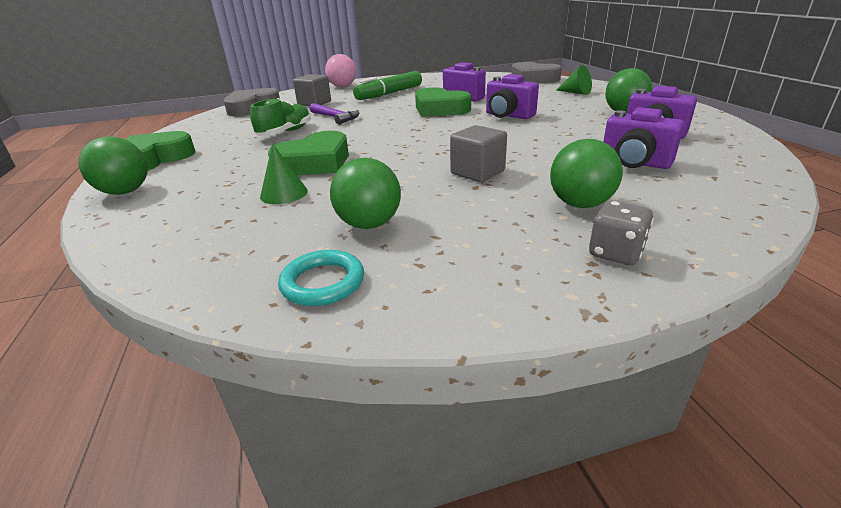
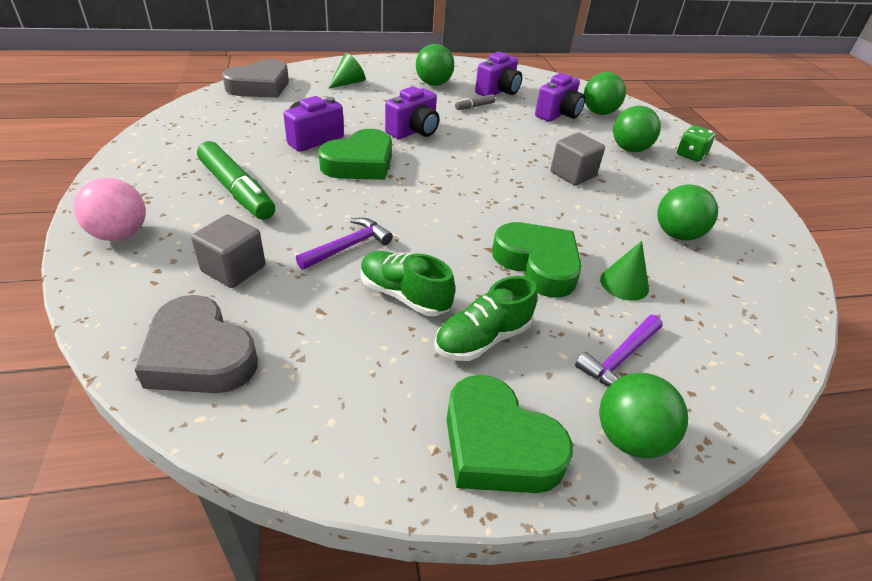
camera: 90 degrees left, 10 degrees up
turquoise ring [278,250,364,306] -> none
grey dice [589,201,654,265] -> green dice [677,125,716,162]
none -> green shoe [434,276,538,361]
none -> grey marker [455,94,496,110]
none -> purple hammer [575,315,663,387]
none -> green ball [584,72,626,115]

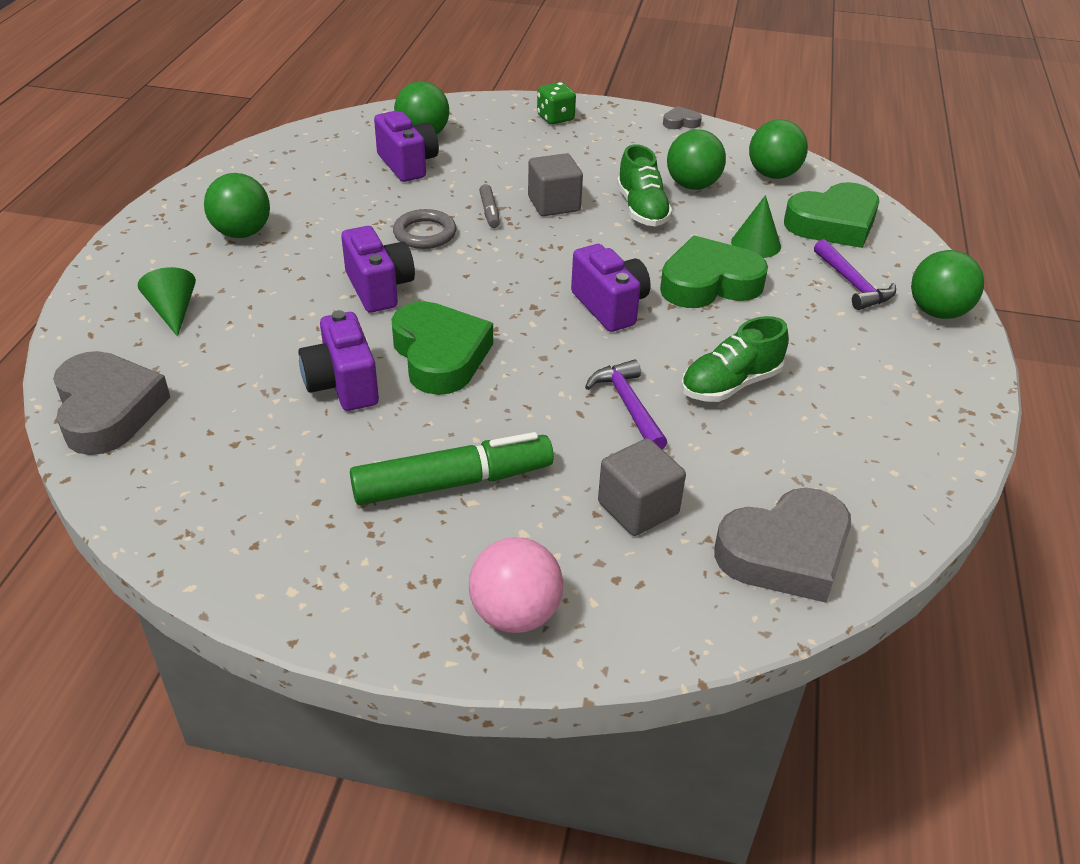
camera: 65 degrees left, 0 degrees up
green shoe [434,276,538,361] -> green shoe moved to [617,144,673,226]
green heart [446,375,573,493] -> green heart moved to [784,182,879,248]
grey marker [455,94,496,110] -> grey marker moved to [479,184,500,228]
purple camera [475,52,522,96] -> purple camera moved to [571,244,651,332]
green ball [613,106,661,152] -> green ball moved to [749,119,808,179]
none -> grey ring [393,209,456,249]
none -> grey heart [663,106,702,129]

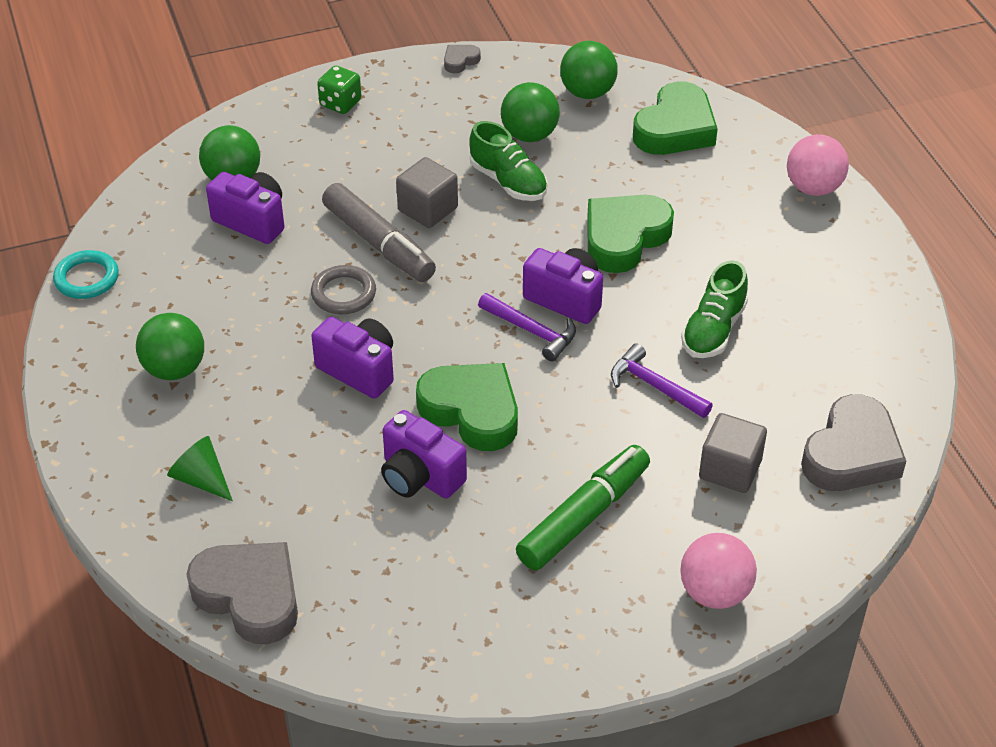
camera: 30 degrees left, 5 degrees up
grey marker [479,184,500,228] -> grey marker [322,183,436,282], size x2.19
green cone [731,195,781,258] -> none
purple hammer [814,239,896,310] -> purple hammer moved to [478,293,576,361]
green ball [911,250,984,319] -> pink ball [787,134,849,196]
none -> turquoise ring [53,250,119,299]

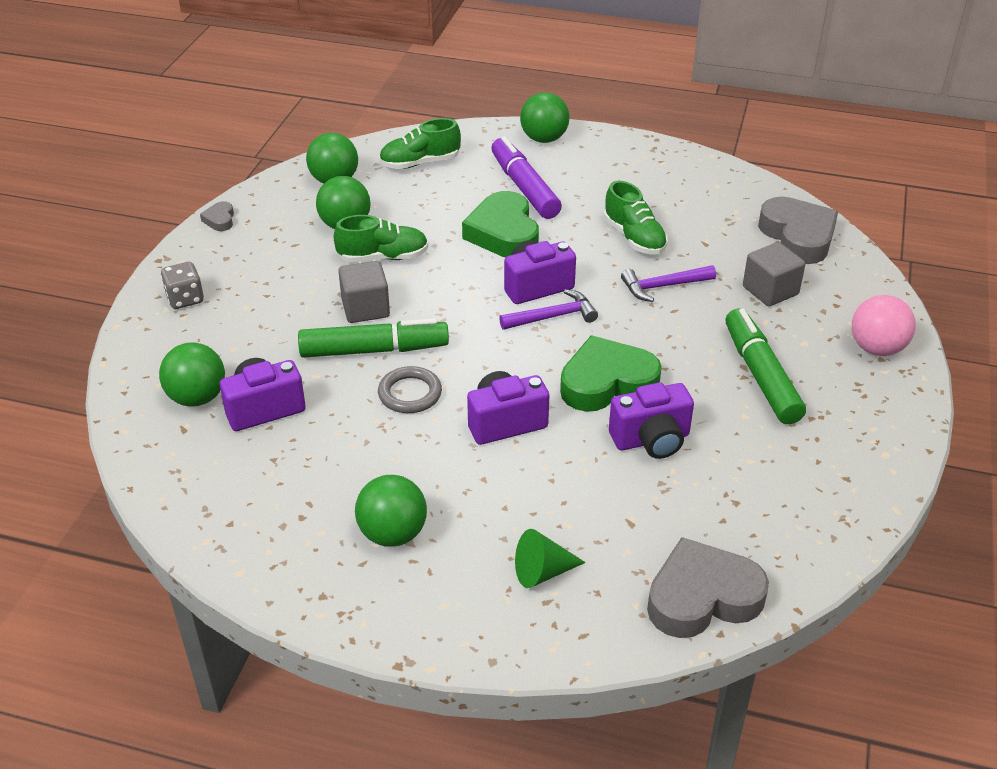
camera: 55 degrees left, 5 degrees down
turquoise ring [53,250,119,299] -> none
green dice [317,66,361,114] -> grey dice [161,262,204,309]
grey marker [322,183,436,282] -> green marker [298,318,449,358]
green heart [633,82,718,155] -> green shoe [379,118,461,169]
pink ball [787,134,849,196] -> green ball [520,92,570,143]
none -> purple marker [491,136,562,219]

